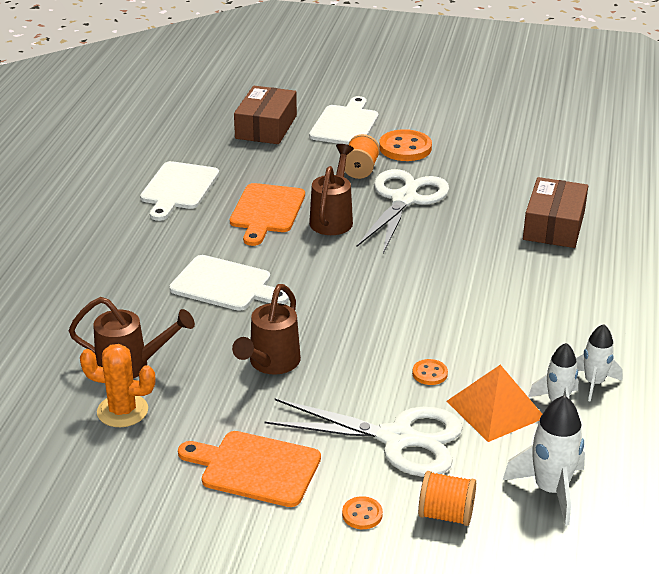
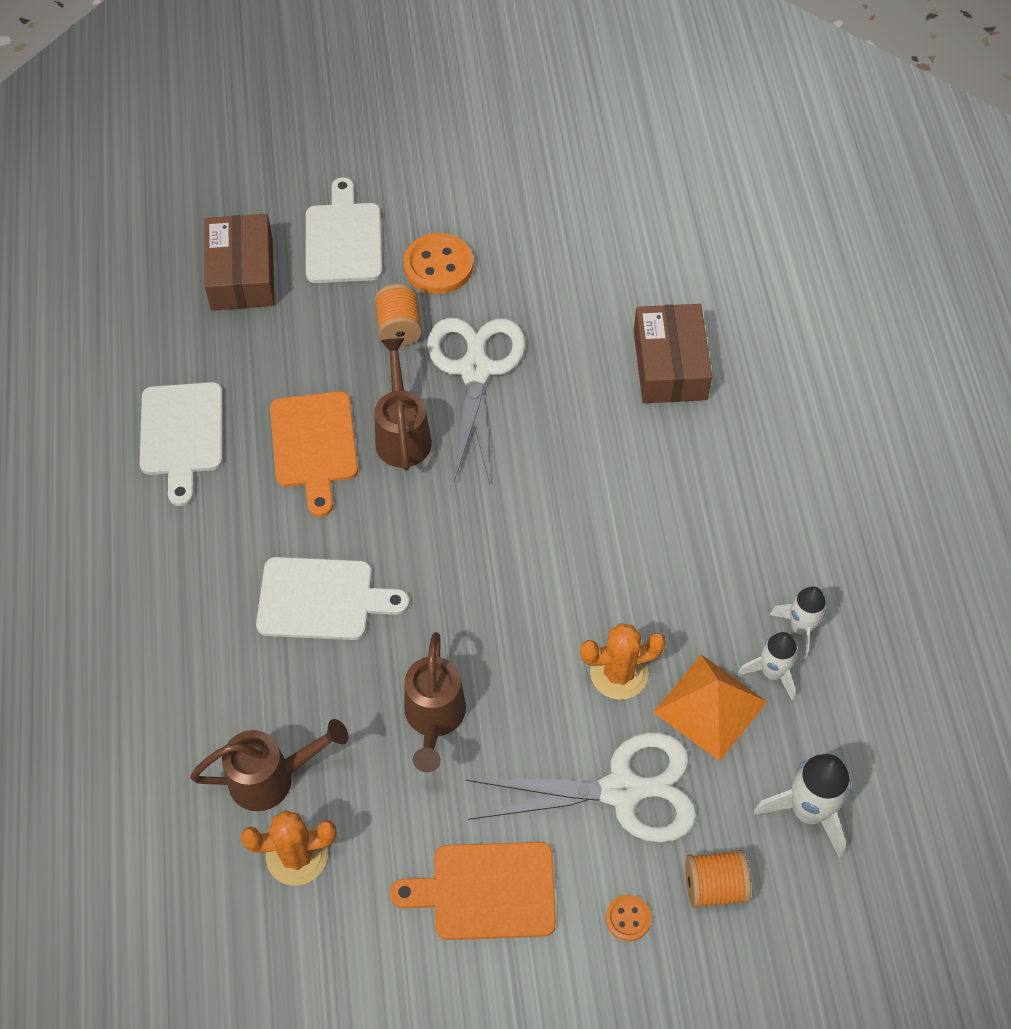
camera: 20 degrees left, 25 degrees up
orange button [412,359,448,385] -> orange cactus [580,623,666,700]

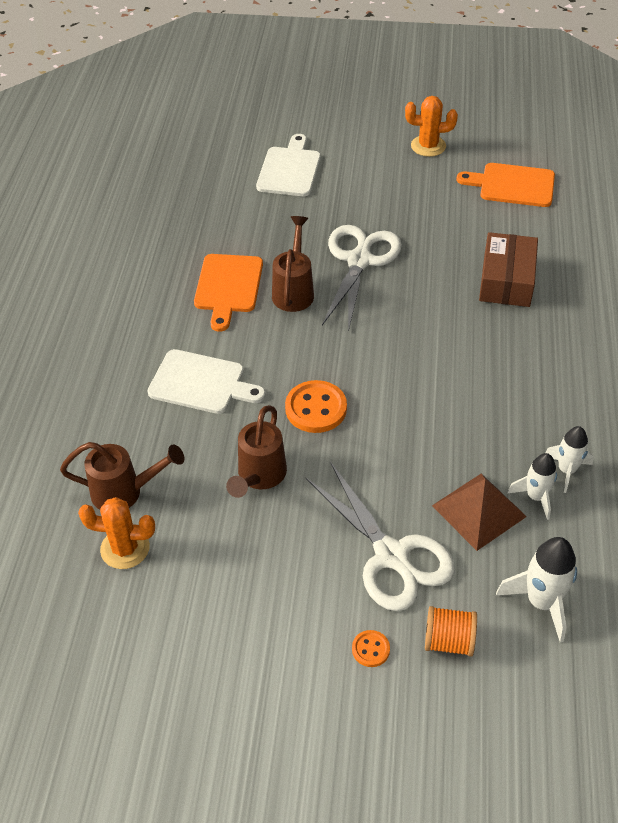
camera: 15 degrees right, 10 degrees down
white cutting board [140,382,223,506] -> none
brown box [205,214,275,311] -> none
orange spool [375,284,422,346] -> none
orange cutting board [390,842,556,940] -> orange cutting board moved to [456,163,555,207]
orange button [403,233,474,294] -> orange button moved to [285,380,347,433]
white scissors [466,733,697,842] -> white scissors turned 45 degrees clockwise [305,462,455,611]
orange cactus [580,623,666,700] -> orange cactus moved to [405,96,458,157]
orange pyramid [653,654,767,761] -> brown pyramid [432,474,527,551]

